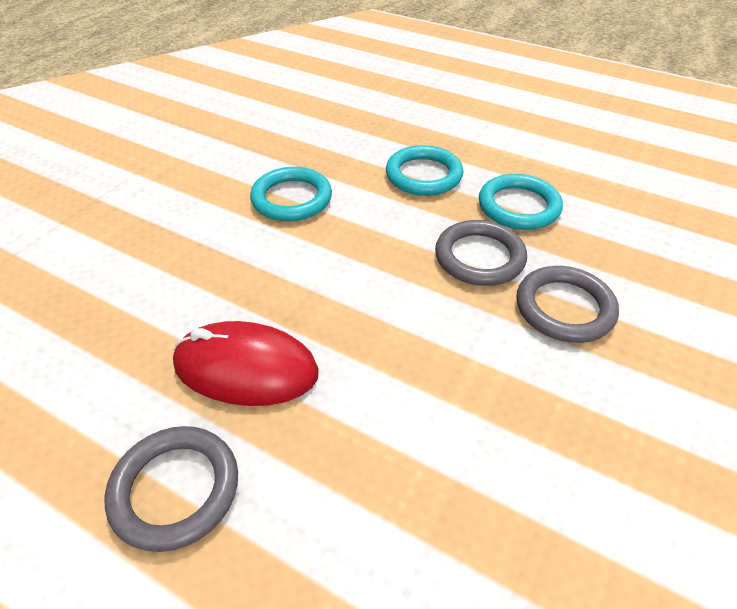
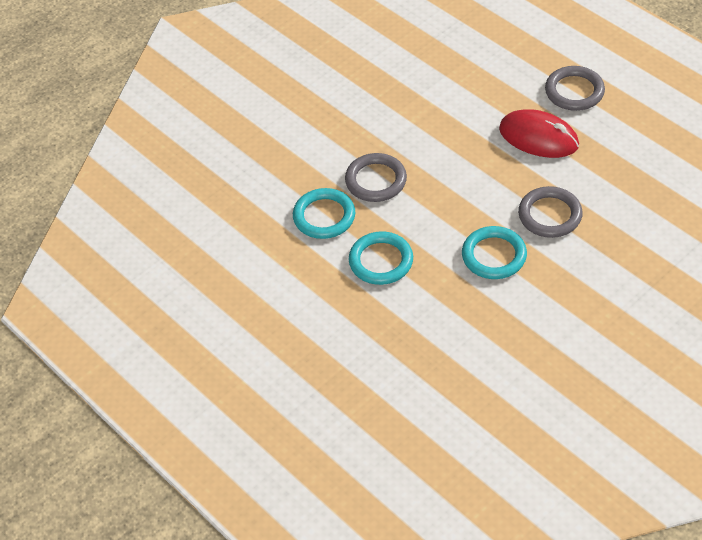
camera: 160 degrees left, 5 degrees up
grey ring [516,266,619,343] -> grey ring moved to [518,186,583,238]

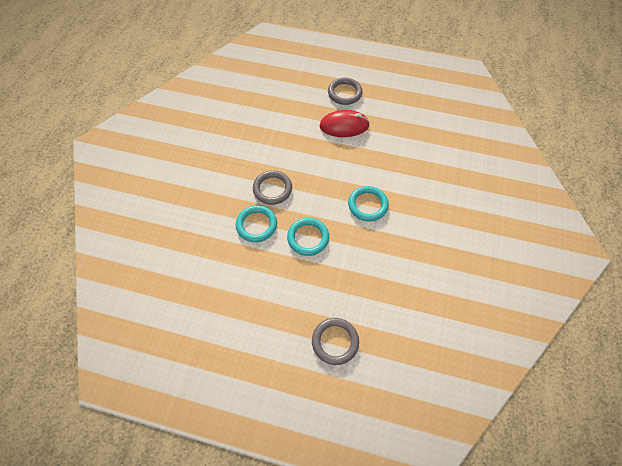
camera: 35 degrees left, 10 degrees up
grey ring [518,186,583,238] -> grey ring moved to [312,318,359,365]

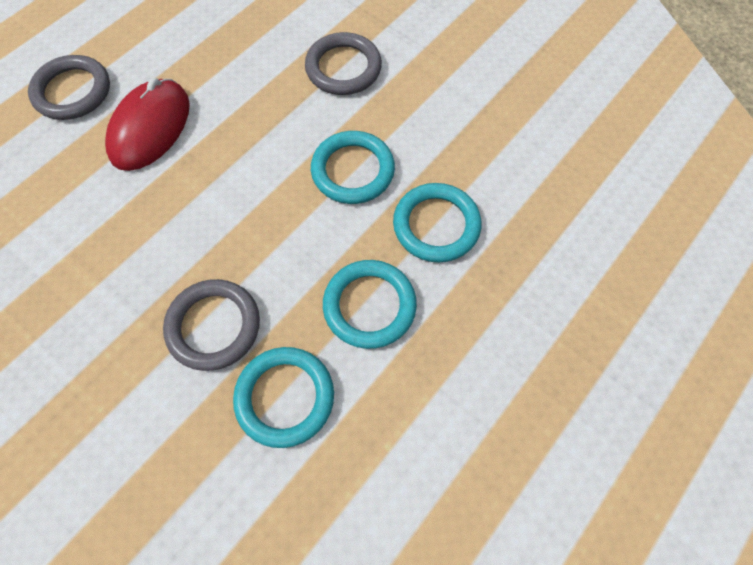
camera: 65 degrees left, 5 degrees up
grey ring [312,318,359,365] -> grey ring moved to [305,32,382,95]
none -> turquoise ring [393,183,481,263]

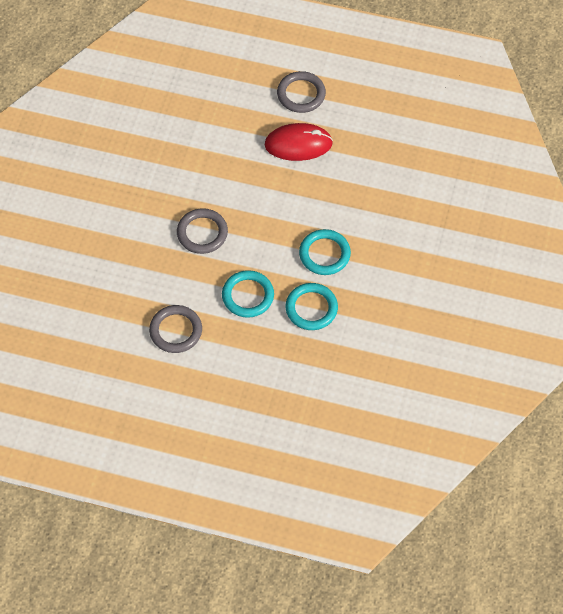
camera: 65 degrees right, 5 degrees down
turquoise ring [233,347,334,448] -> none
grey ring [305,32,382,95] -> grey ring moved to [149,305,202,353]

